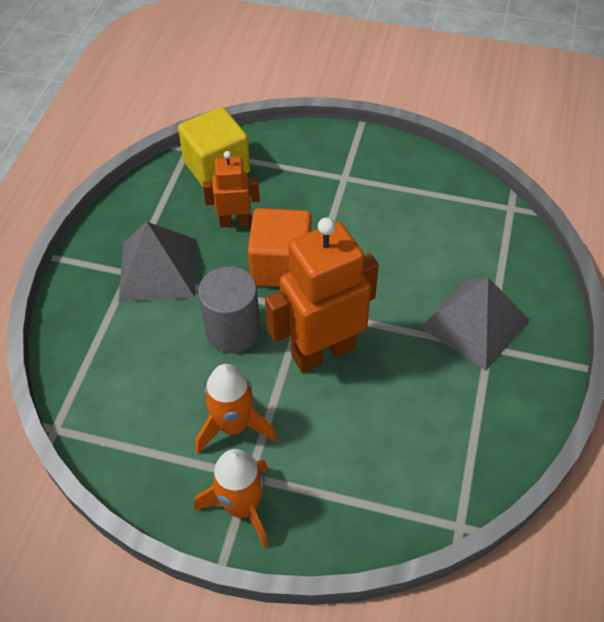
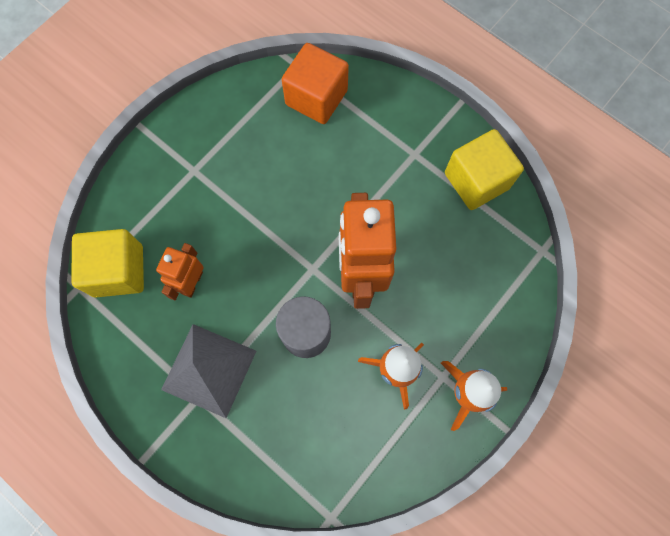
camera: 65 degrees left, 20 degrees up
orange cube [248,208,311,287] -> orange cube moved to [282,43,349,124]
grey pyramid [421,277,530,371] -> none
none -> yellow cube [445,129,524,210]

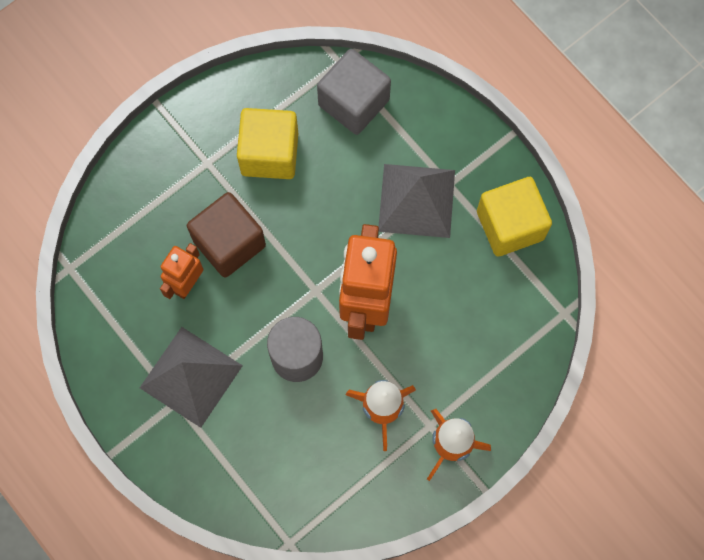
camera: 10 degrees right, 0 degrees up
yellow cube [71,229,144,298] -> yellow cube moved to [237,108,298,179]
orange cube [282,43,349,124] -> grey cube [317,49,391,135]
none -> brown cube [187,192,266,278]
none -> grey pyramid [378,164,455,238]

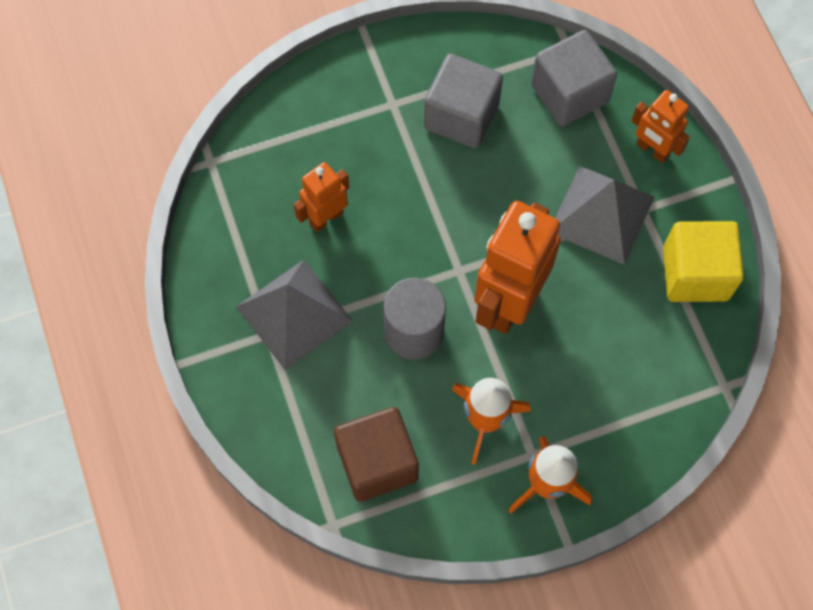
camera: 20 degrees right, 5 degrees down
brown cube [187,192,266,278] -> brown cube moved to [334,407,419,502]
yellow cube [237,108,298,179] -> grey cube [424,54,503,148]
none -> orange robot [631,90,690,163]

